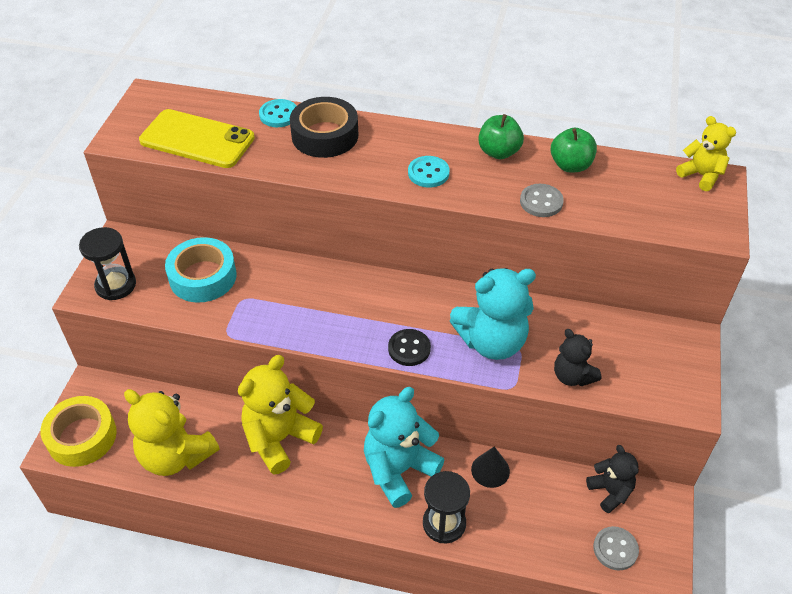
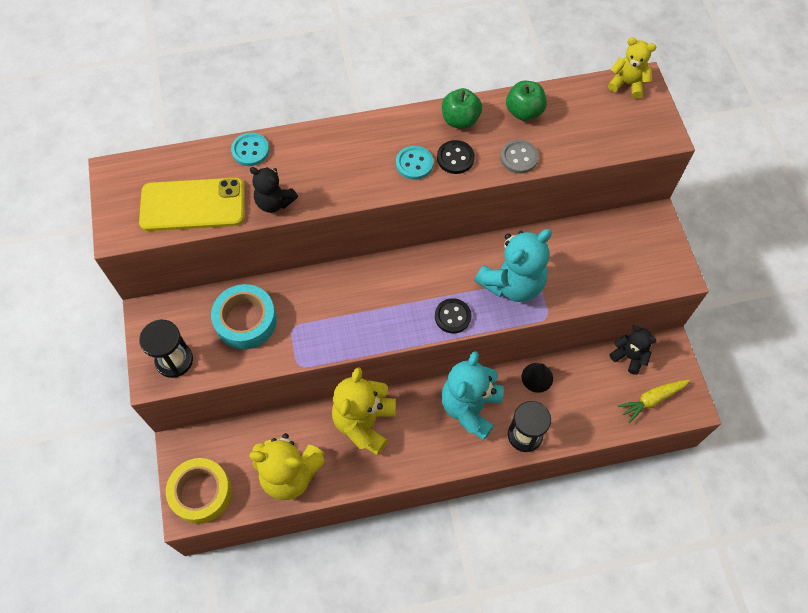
camera: 25 degrees left, 15 degrees up
black tape [290,97,358,158] -> none
black teddy bear [554,329,601,386] -> black teddy bear moved to [250,167,298,213]
grey button [593,526,639,571] -> yellow carrot [618,380,690,423]
none -> black button [437,140,475,174]

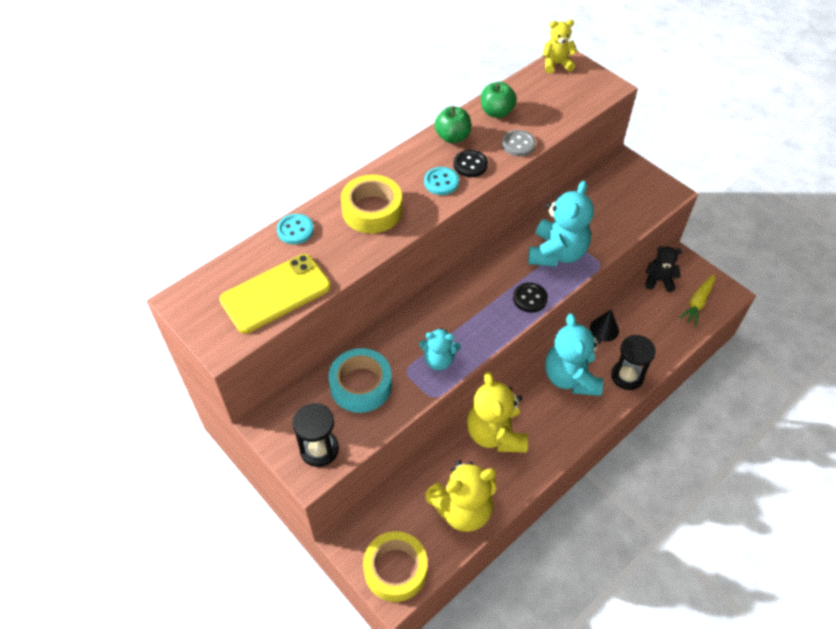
camera: 30 degrees left, 10 degrees down
black teddy bear [250,167,298,213] -> none
none -> yellow tape [341,174,402,233]
none -> turquoise teddy bear [419,328,461,370]

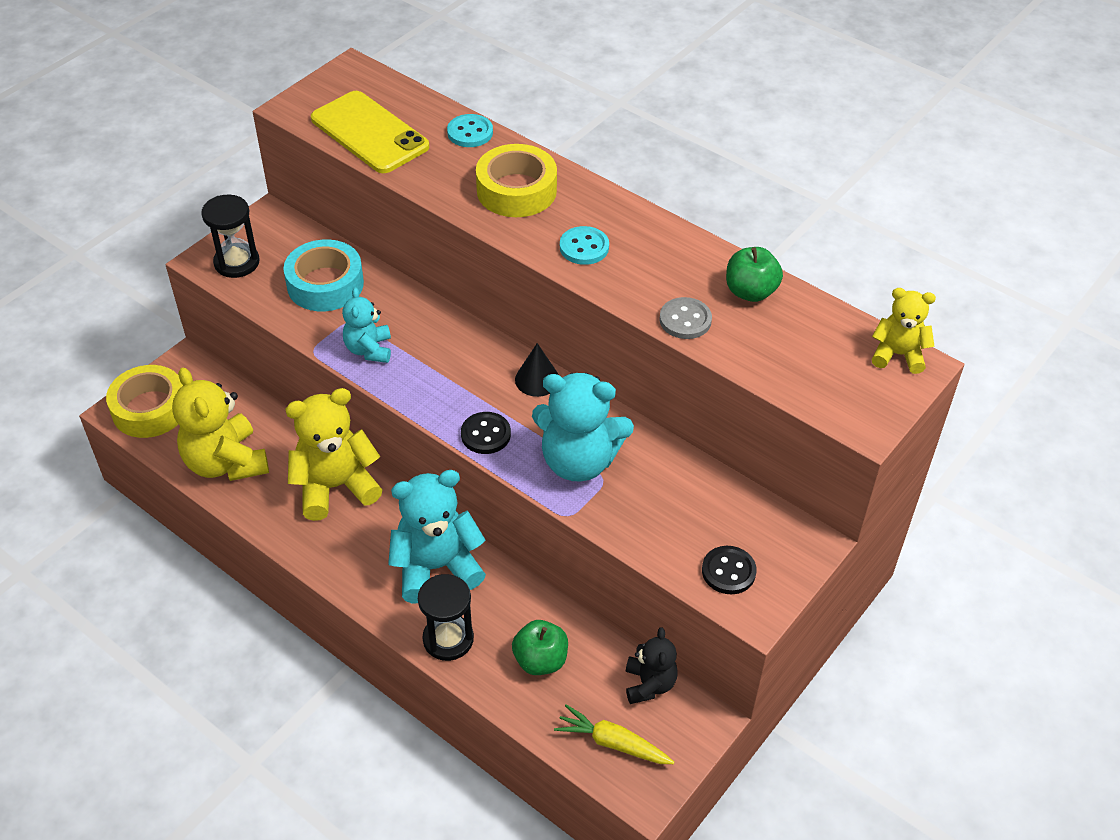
camera: 80 degrees right, 5 degrees down
green apple [434,106,471,143] -> green apple moved to [512,620,568,675]
black button [454,150,488,177] -> black button moved to [702,546,757,594]
yellow teddy bear [542,19,578,73] -> yellow teddy bear turned 60 degrees counterclockwise [872,288,936,374]
black cone [590,309,619,342] -> black cone moved to [515,343,558,397]

